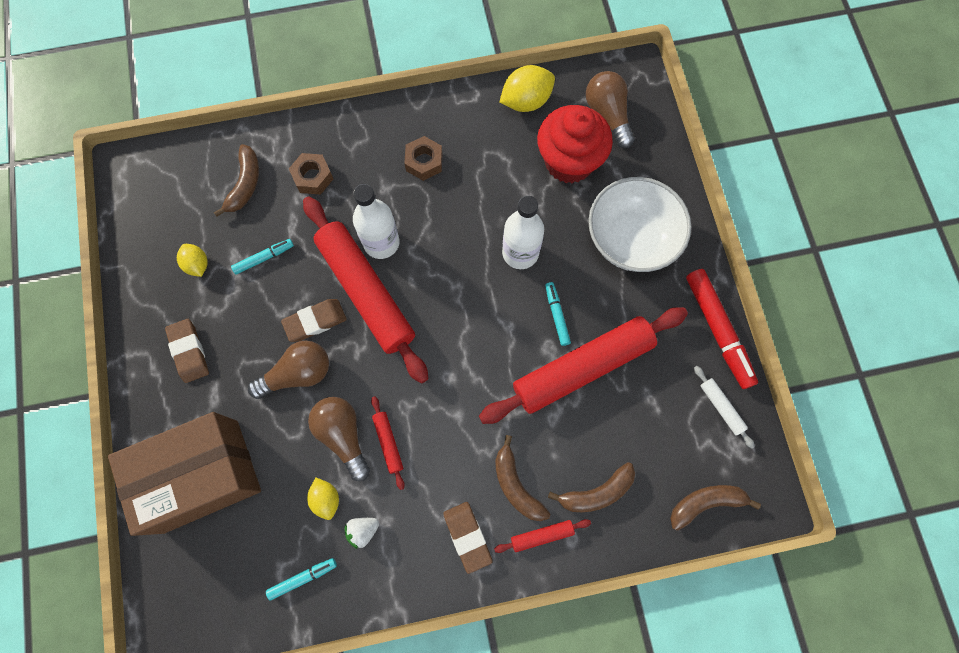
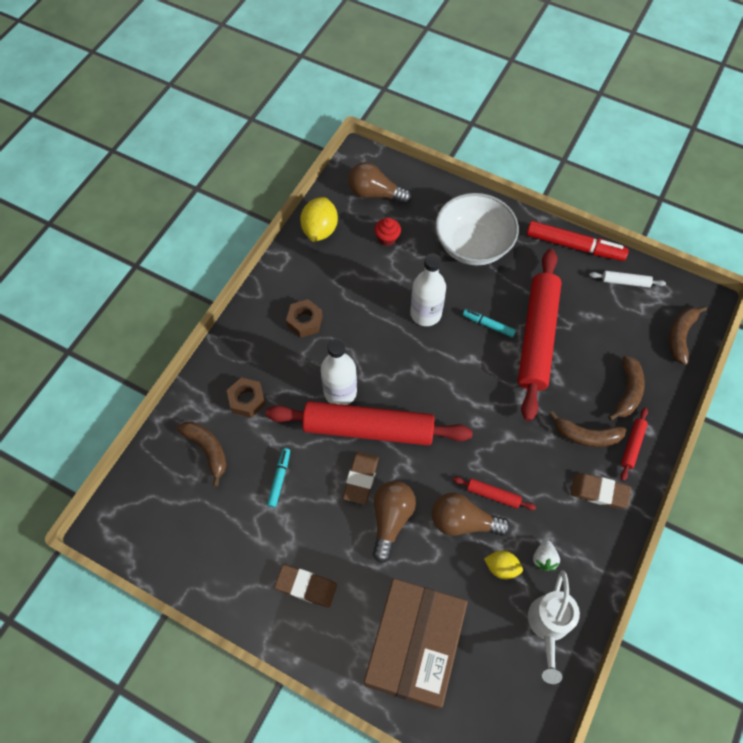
camera: 50 degrees left, 10 degrees down
yellow lemon [177,244,208,277] -> none
turquoise marker [266,558,337,601] -> white watering can [528,570,580,684]
red cupcake [537,105,613,183] -> red cupcake [374,218,401,246], size x0.44

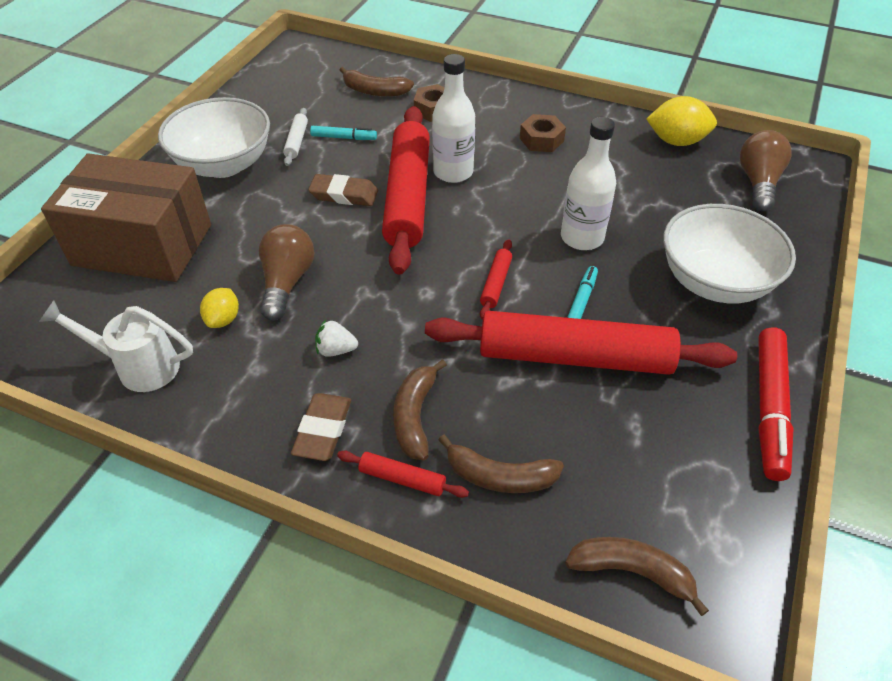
camera: 85 degrees right, 15 degrees down
brown banana [177,422,227,487] -> brown banana turned 60 degrees clockwise [340,67,414,97]
brown eraser [275,565,337,607] -> white bowl [158,97,270,178]
brown light bulb [373,481,416,563] -> none
red cupcake [374,218,401,246] -> none
red rolling pin [453,477,536,510] -> red rolling pin moved to [480,239,512,320]
white strawberry [533,540,560,571] -> white strawberry moved to [315,320,358,357]
white rolling pin [589,271,666,288] -> white rolling pin moved to [283,108,308,166]

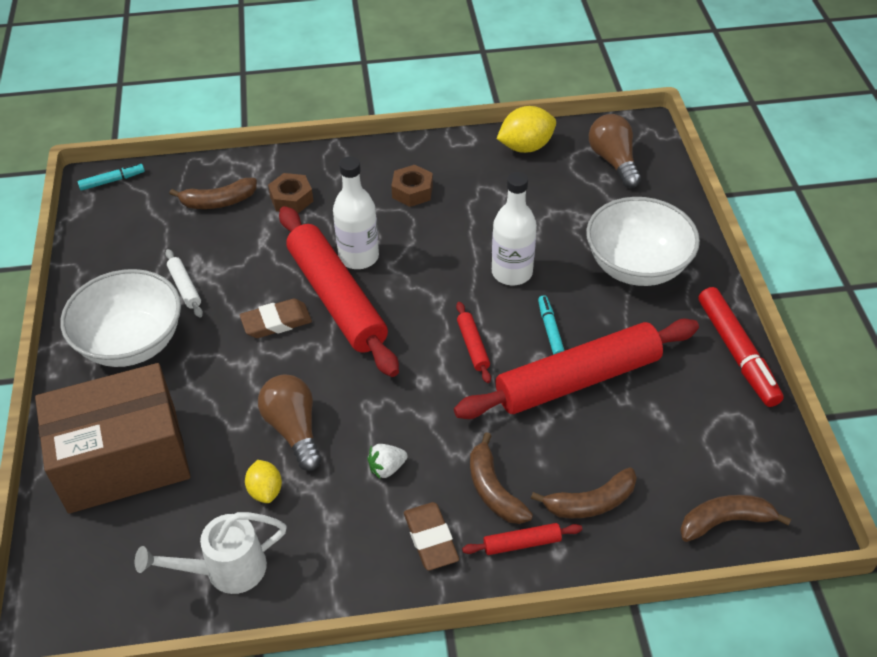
camera: 30 degrees left, 0 degrees up
turquoise marker [310,126,377,140] -> turquoise marker moved to [78,163,145,191]

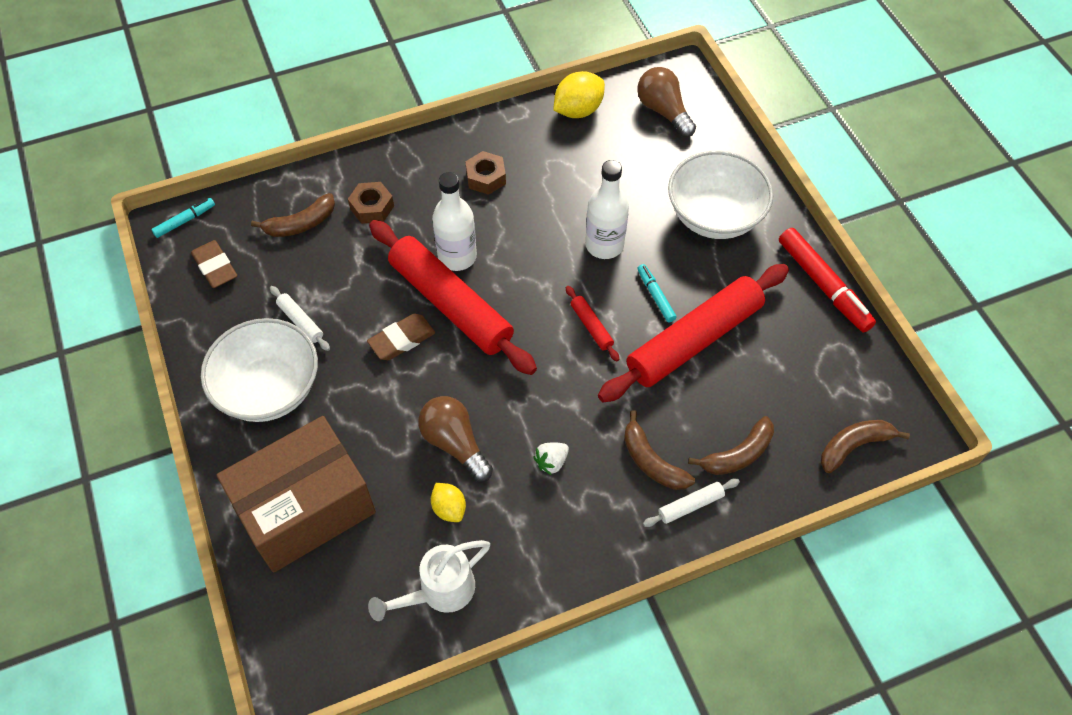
camera: 15 degrees left, 10 degrees up
brown eraser [404,502,459,571] -> brown eraser moved to [191,240,237,288]
red rolling pin [462,523,582,555] -> white rolling pin [643,479,740,527]

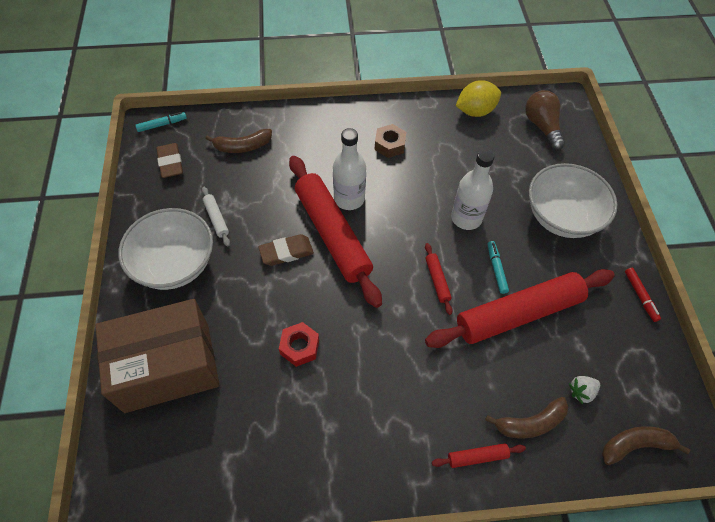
camera: 15 degrees right, 0 degrees up
brown nut [348,182,394,224] -> none
white watering can [368,540,490,621] -> none
brown light bulb [418,396,493,482] -> red nut [279,322,319,367]
yellow lemon [431,483,466,522] -> none
white strawberry [533,442,569,476] -> white strawberry moved to [569,376,600,404]
brown banana [624,410,695,490] -> none
white rolling pin [643,479,740,527] -> red rolling pin [432,443,526,468]
red marker [779,228,876,332] -> red marker [625,268,661,322], size x0.52

